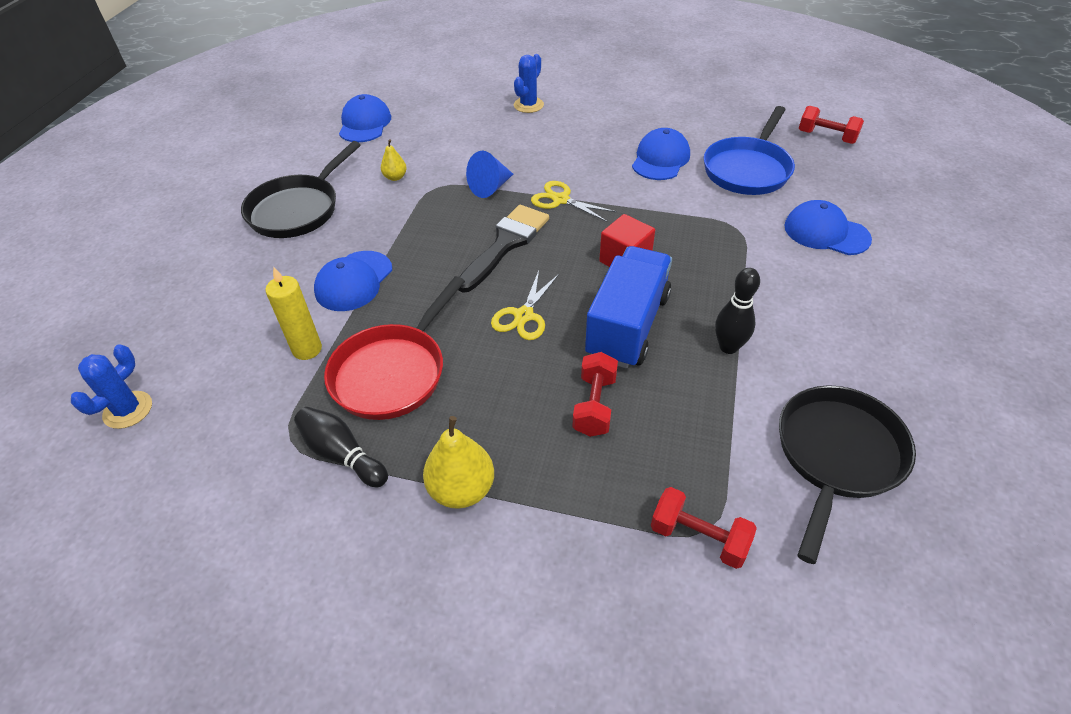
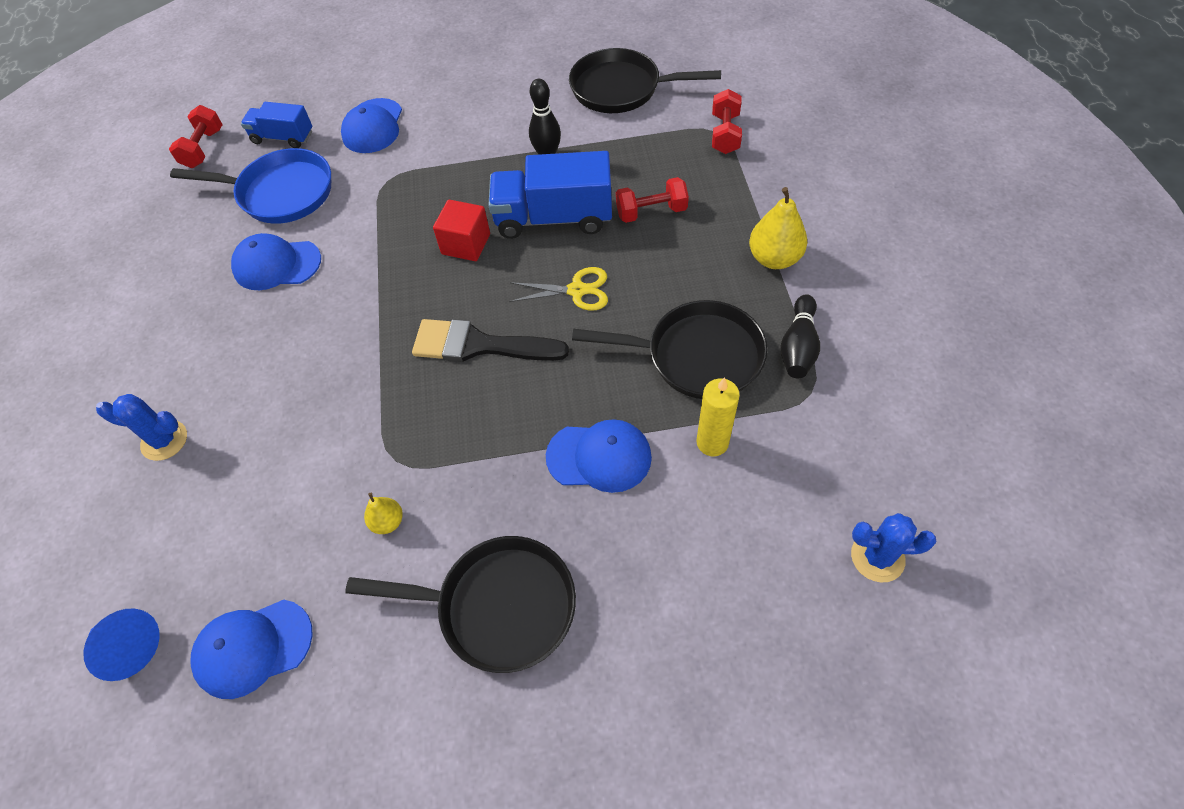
camera: 110 degrees left, 10 degrees up
red pan [324,276,465,420] -> black pan [572,300,767,399]
blue cone [466,151,513,198] -> blue cone moved to [83,609,160,681]
yellow scissors [531,181,617,222] -> none
none -> blue truck [241,102,312,148]

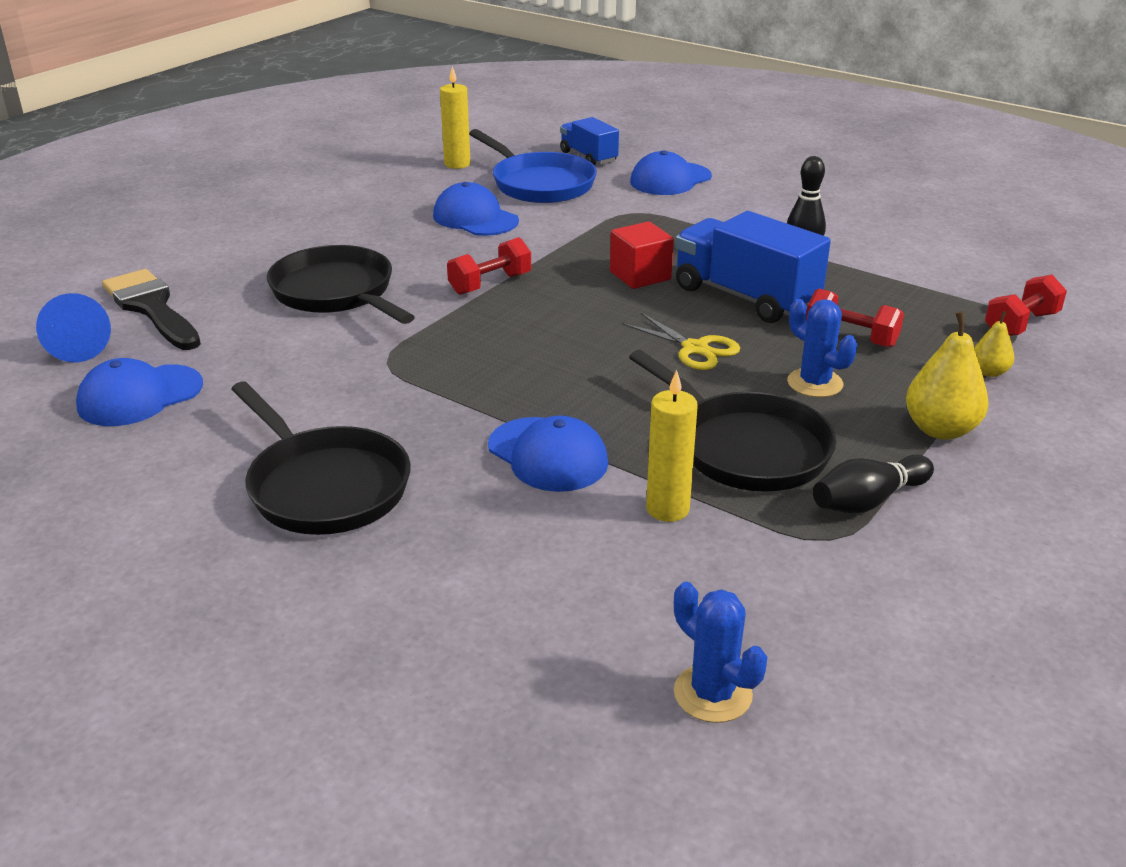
camera: 40 degrees right, 25 degrees down
blue cactus [96,394,187,461] -> blue cactus moved to [787,299,857,397]
red dumbbell [169,105,223,168] -> red dumbbell moved to [447,237,531,295]
blue cap [191,600,313,699] -> blue cap turned 60 degrees counterclockwise [76,358,203,426]
yellow pear [364,493,403,534] -> yellow pear moved to [974,311,1014,377]
black brush [412,319,569,362] -> black brush moved to [102,269,201,350]
black pan [569,48,721,113] -> black pan moved to [267,245,415,324]
none -> yellow candle [440,66,470,169]

